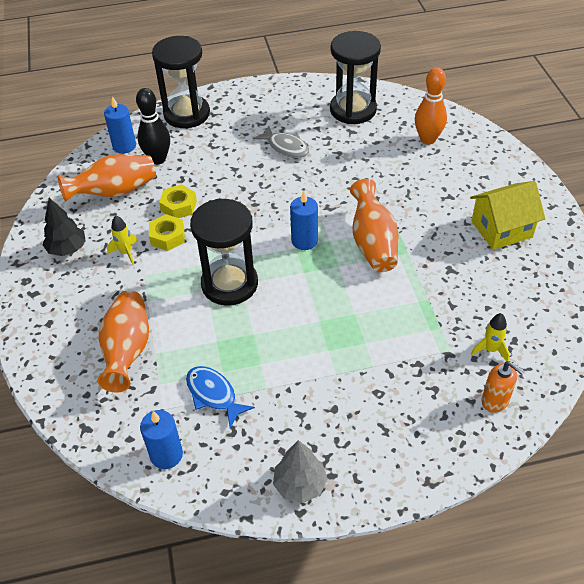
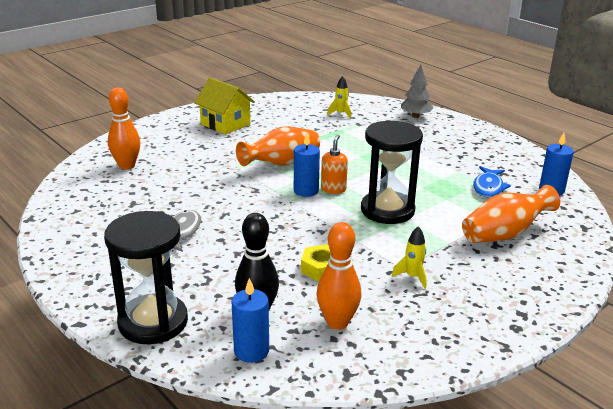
camera: 120 degrees left, 20 degrees down
black tree [43,198,86,256] -> none
orange vase [58,154,156,202] -> orange bowling pin [317,222,362,329]
yellow nut [149,214,185,251] -> none
grey tree [273,440,328,503] -> grey tree moved to [401,65,433,118]
black hourglass [330,31,381,124] -> none
orange soap dispenser [481,361,525,413] -> orange soap dispenser moved to [321,135,348,194]

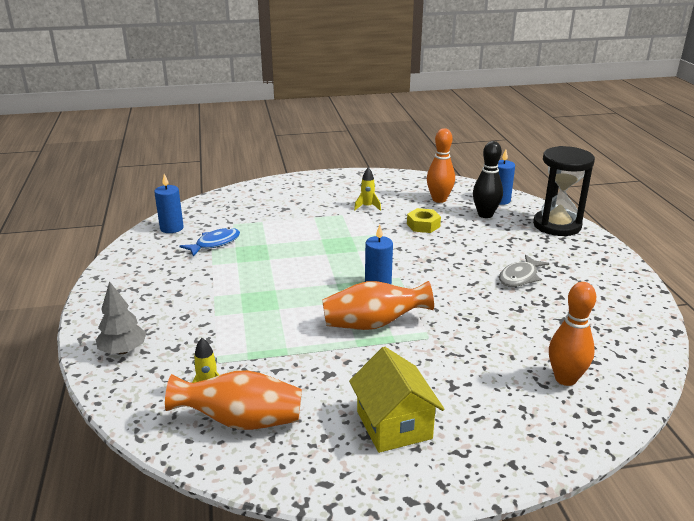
camera: 150 degrees left, 0 degrees up
orange soap dispenser [321,135,348,194] -> none
black hourglass [361,120,423,224] -> none
orange vase [462,185,560,243] -> orange vase moved to [165,370,302,430]

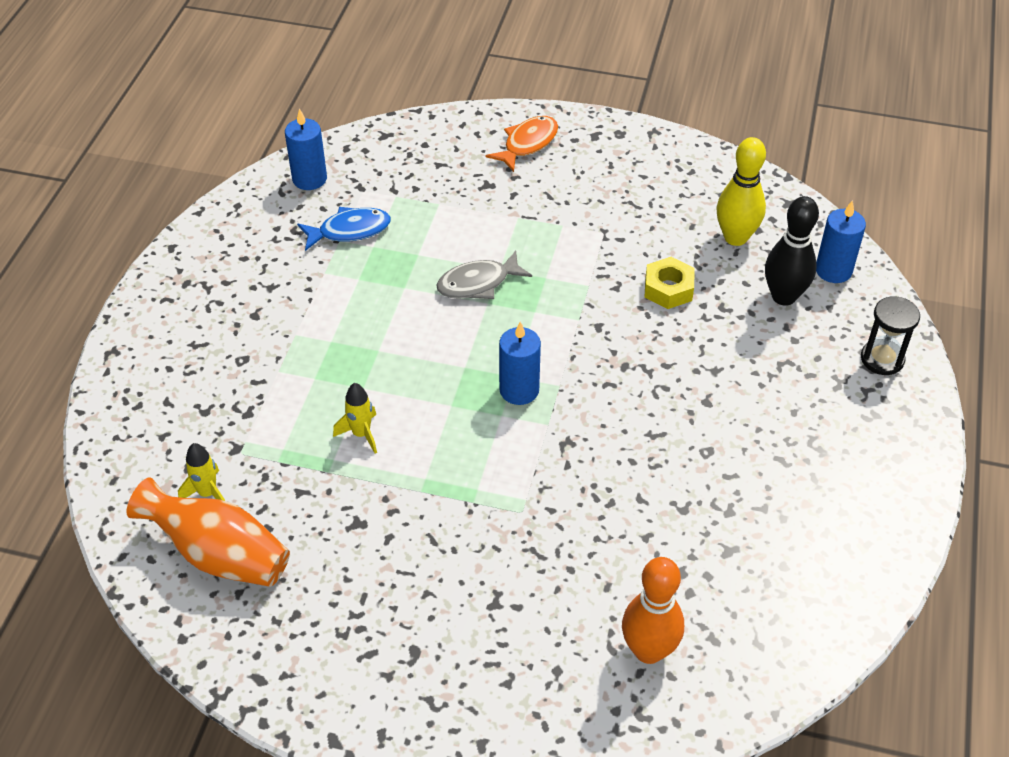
camera: 25 degrees right, 20 degrees up
grey tree [96,281,146,354] -> none
orange vase [322,281,434,330] -> none
yellow house [349,347,444,453] -> none
yellow rocket [354,167,381,211] -> yellow rocket moved to [333,383,377,454]
orange bowling pin [427,128,455,203] -> yellow bowling pin [717,137,766,246]
grey fish [499,255,549,287] -> grey fish moved to [436,251,532,299]
black hourglass [533,146,595,236] -> black hourglass [861,296,920,375], size x0.54
none -> orange fish [486,116,558,172]

